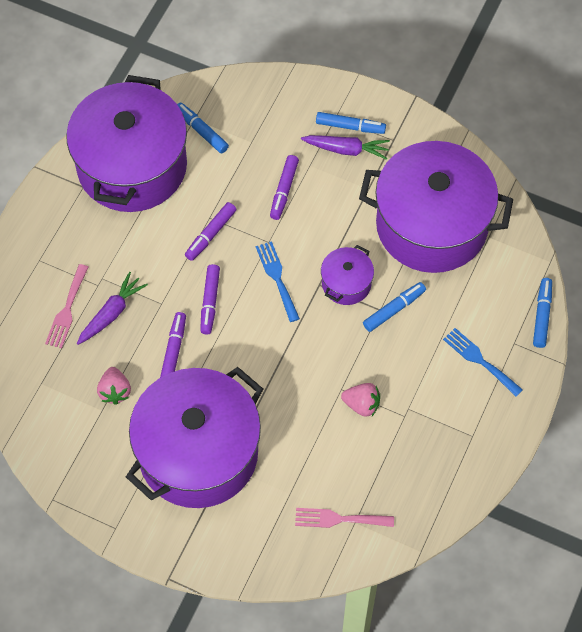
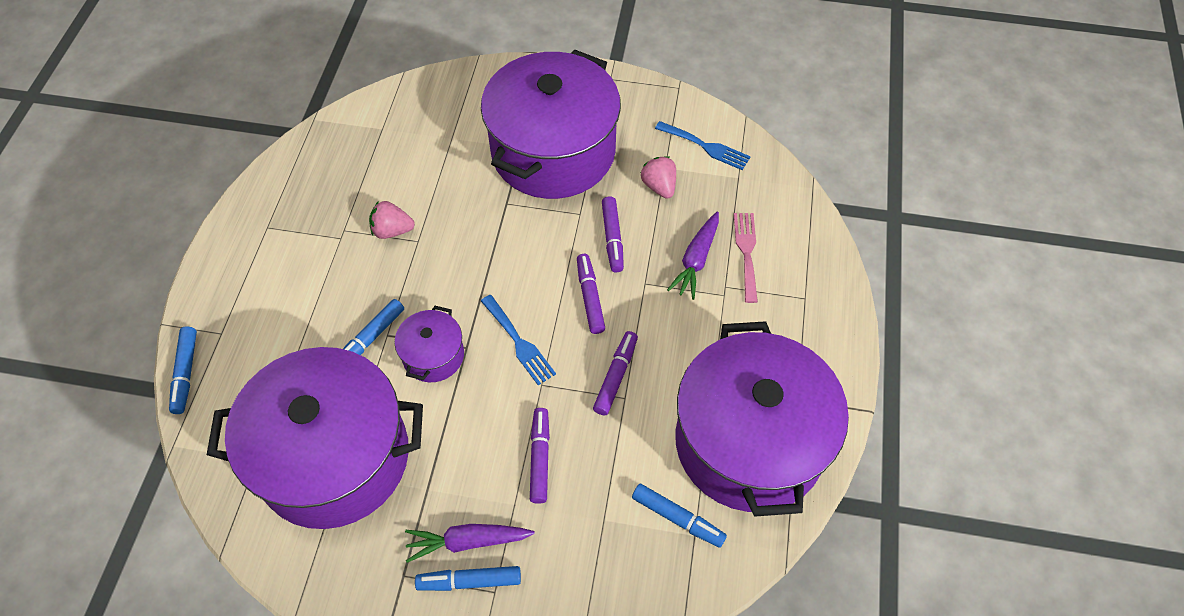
camera: 165 degrees right, 5 degrees down
pink fork [295,508,394,528] -> none
blue fork [443,328,523,397] -> blue fork moved to [655,121,751,170]

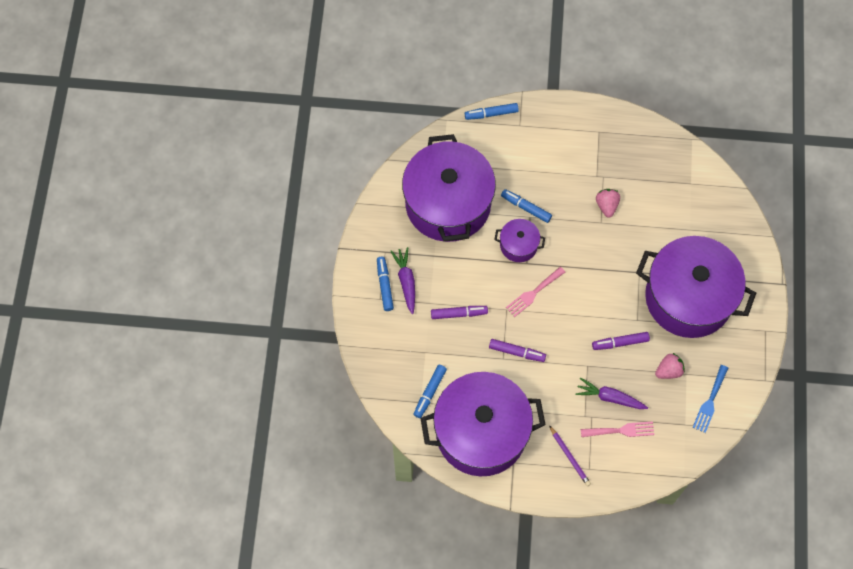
camera: 85 degrees right, 10 degrees up
blue fork [481,295,556,385] -> pink fork [506,267,565,317]
purple marker [577,254,605,334] -> none
none -> purple pencil [549,425,591,486]

